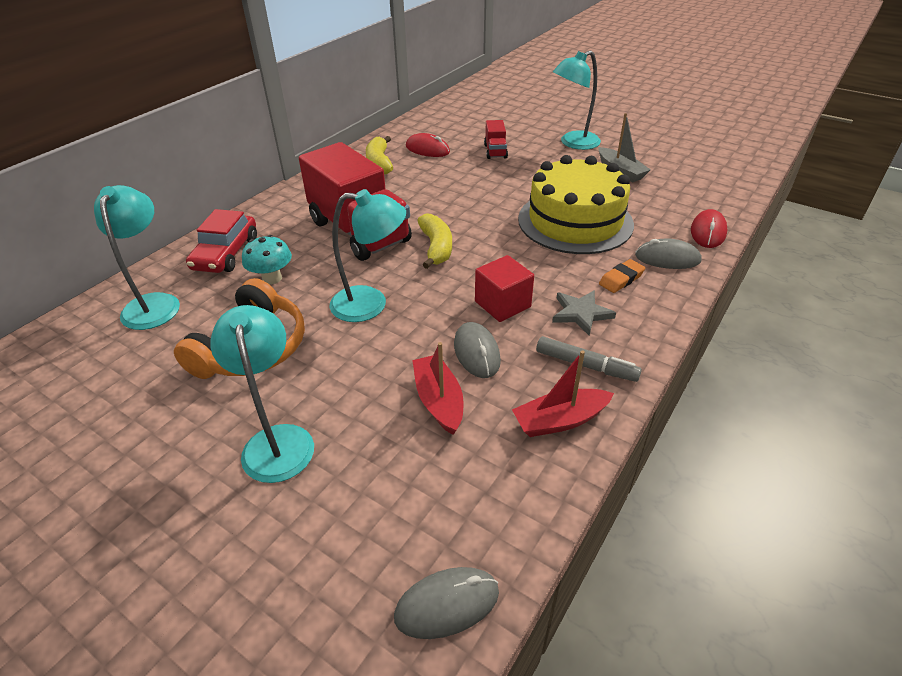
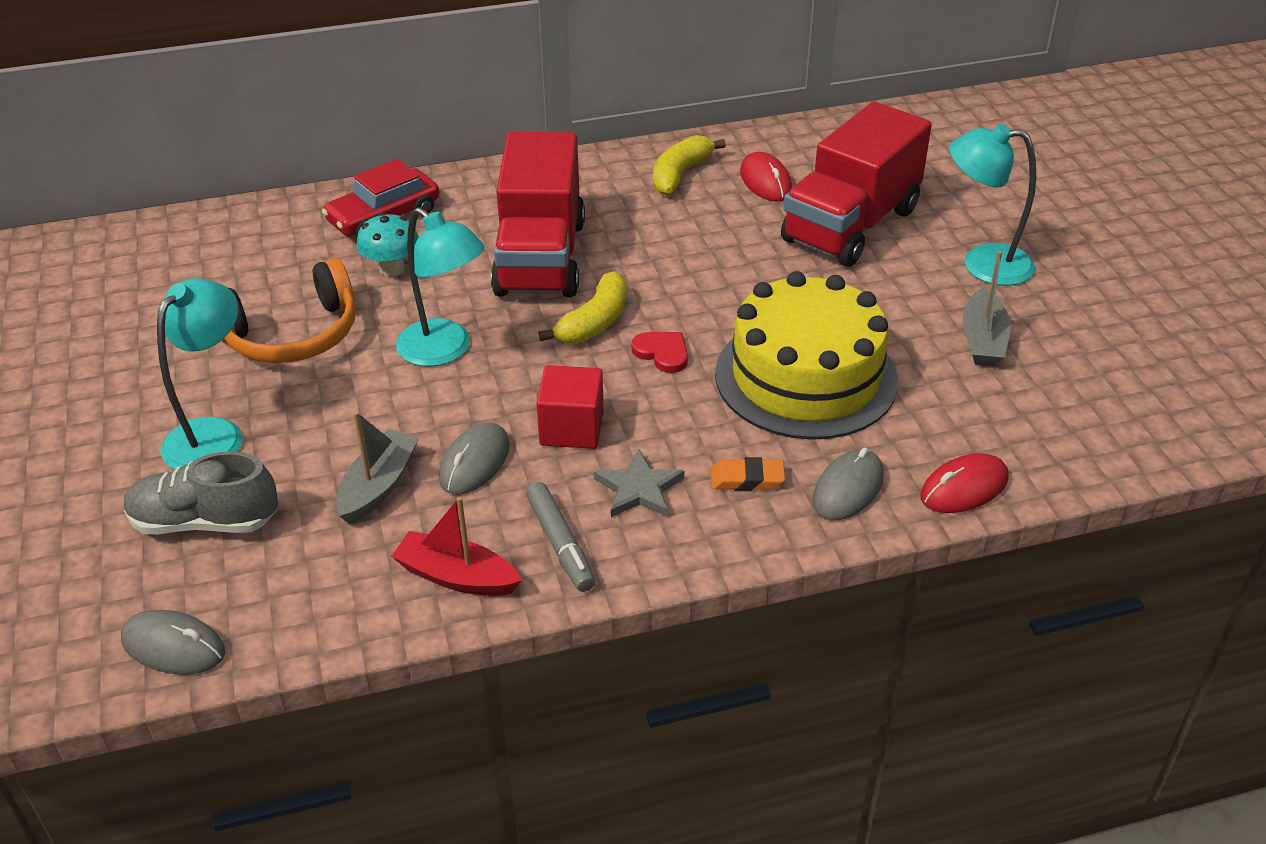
camera: 40 degrees right, 0 degrees up
turquoise lamp [94,185,180,330] -> none
red boat [412,342,463,435] -> grey boat [336,412,419,524]
red truck [484,120,508,159] -> red truck [781,102,932,266], size x2.35
grey mouse [635,238,702,269] -> grey mouse turned 75 degrees clockwise [812,448,884,520]
none -> grey shoe [124,451,278,535]
none -> red heart [631,332,688,373]

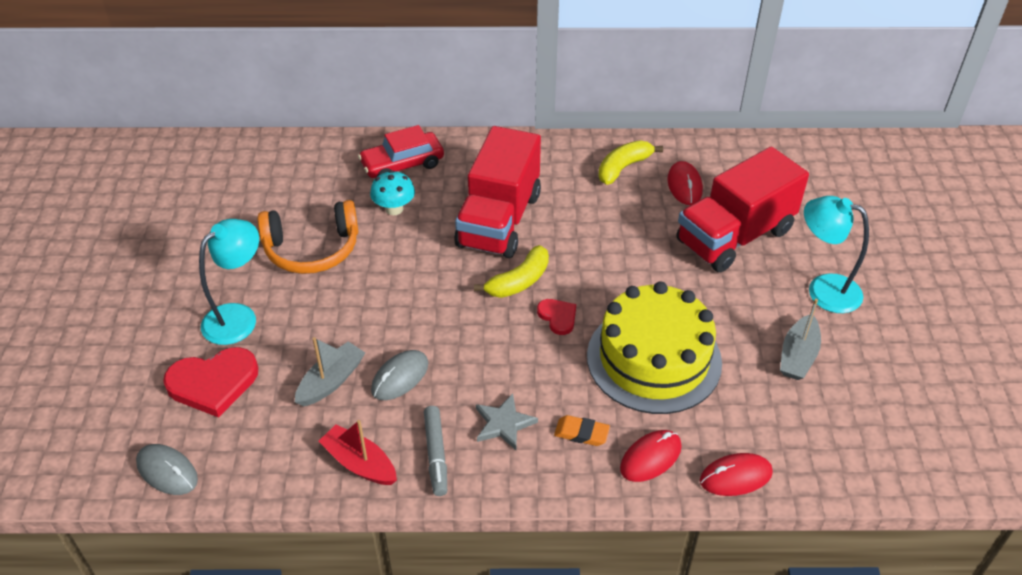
camera: 15 degrees right, 5 degrees up
grey shoe [124,451,278,535] -> red heart [163,347,258,418]
turquoise lamp [396,207,485,367] -> none
red cube [537,365,604,449] -> none
grey mouse [812,448,884,520] -> red mouse [620,430,682,482]

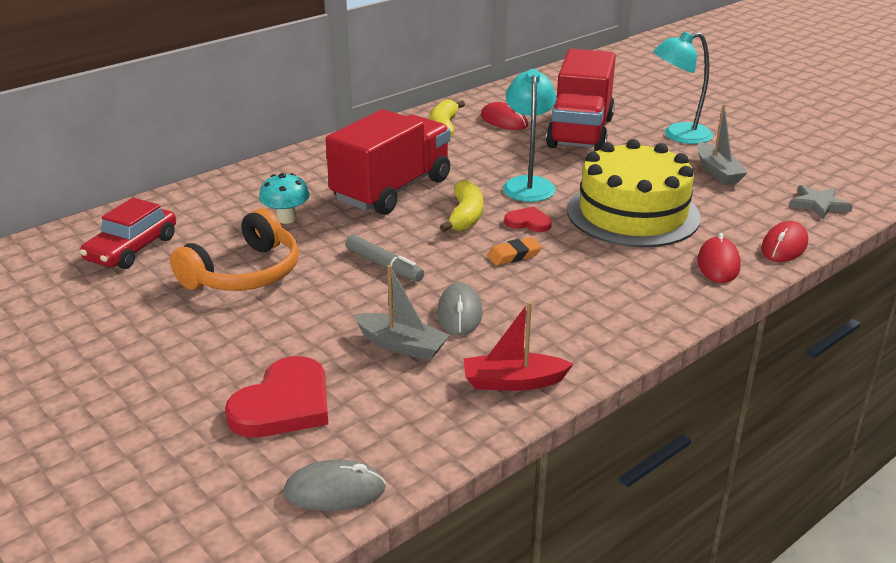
camera: 40 degrees left, 15 degrees down
turquoise lamp [199,219,259,345] -> turquoise lamp moved to [503,69,556,202]
grey boat [295,337,365,407] -> grey boat turned 120 degrees clockwise [354,265,450,360]
red car [358,125,444,178] -> red car moved to [80,198,176,269]
grey marker [424,406,447,496] -> grey marker moved to [345,235,424,282]
red truck [454,126,541,258] -> red truck turned 120 degrees counterclockwise [326,109,451,215]
grey star [476,393,538,450] -> grey star moved to [789,185,853,219]
orange eraser [554,415,610,446] -> orange eraser moved to [487,237,542,265]

